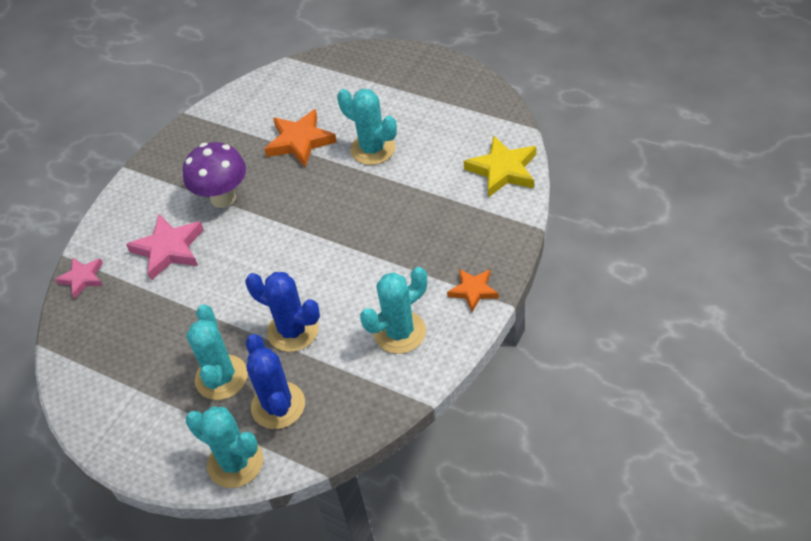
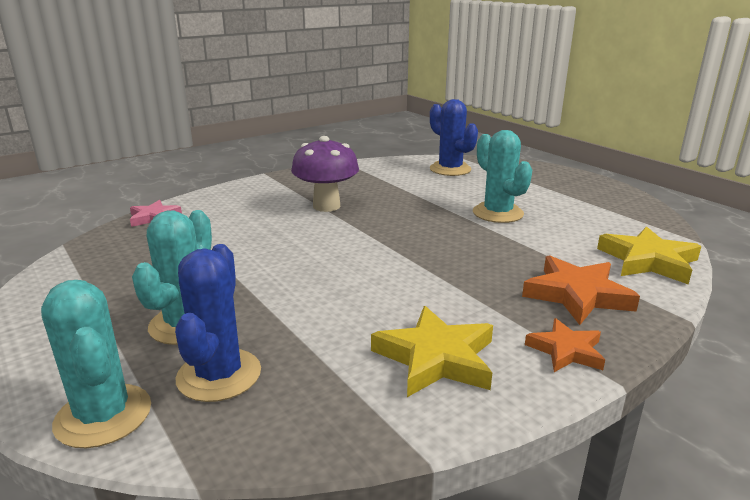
camera: 20 degrees right, 25 degrees down
pink star [126,214,204,280] -> none
blue cactus [245,272,320,352] -> blue cactus moved to [430,99,478,176]
orange star [265,109,337,167] -> orange star moved to [522,255,640,325]
turquoise cactus [360,267,427,354] -> yellow star [371,306,493,397]

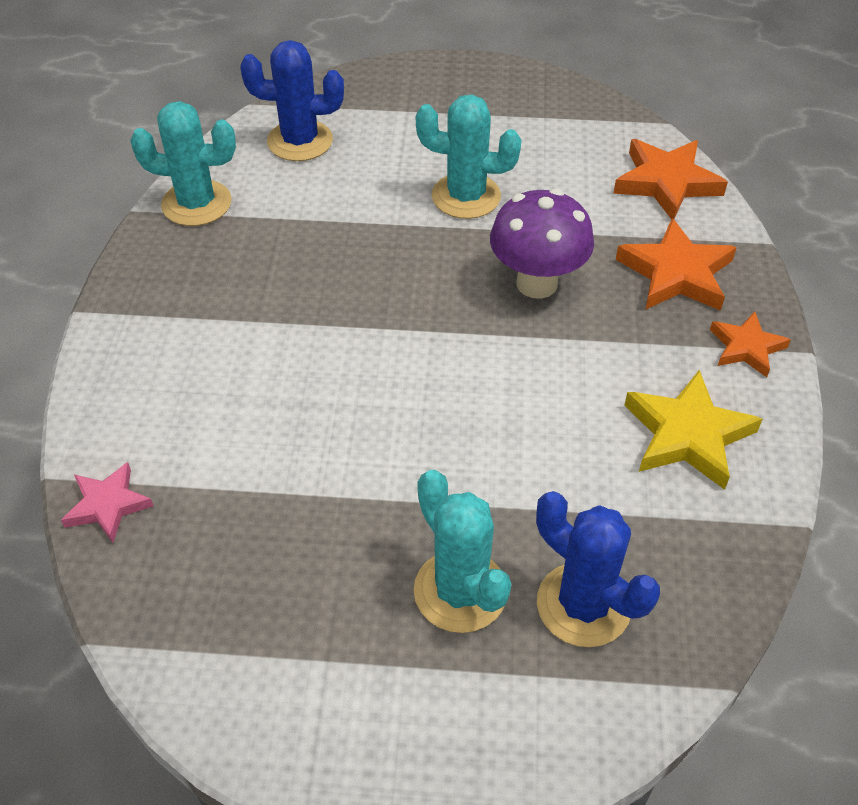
camera: 50 degrees left, 25 degrees up
turquoise cactus [41,280,151,448] -> turquoise cactus moved to [130,101,236,226]
purple mushroom [291,136,359,212] -> purple mushroom moved to [490,189,594,299]
yellow star [597,226,702,284] -> orange star [613,139,728,219]

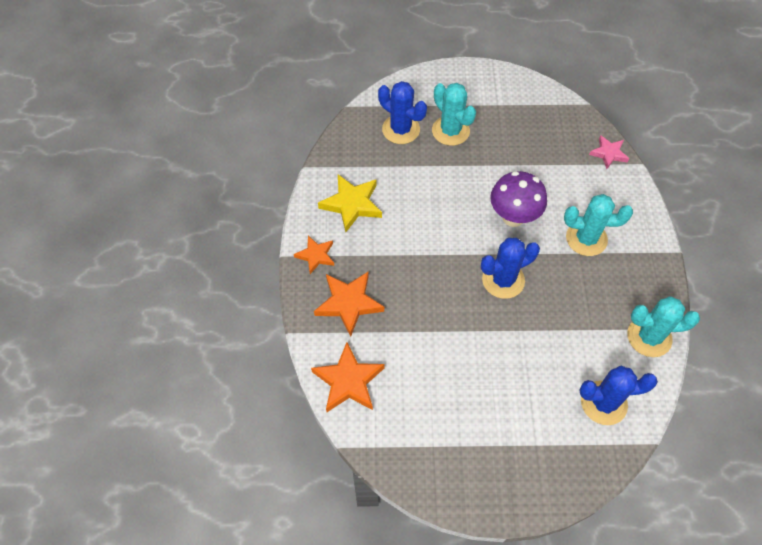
camera: 175 degrees right, 10 degrees up
turquoise cactus [416,95,521,219] -> turquoise cactus moved to [564,194,633,256]
purple mushroom [490,189,594,299] -> purple mushroom moved to [490,171,547,227]
none -> blue cactus [481,238,540,299]

